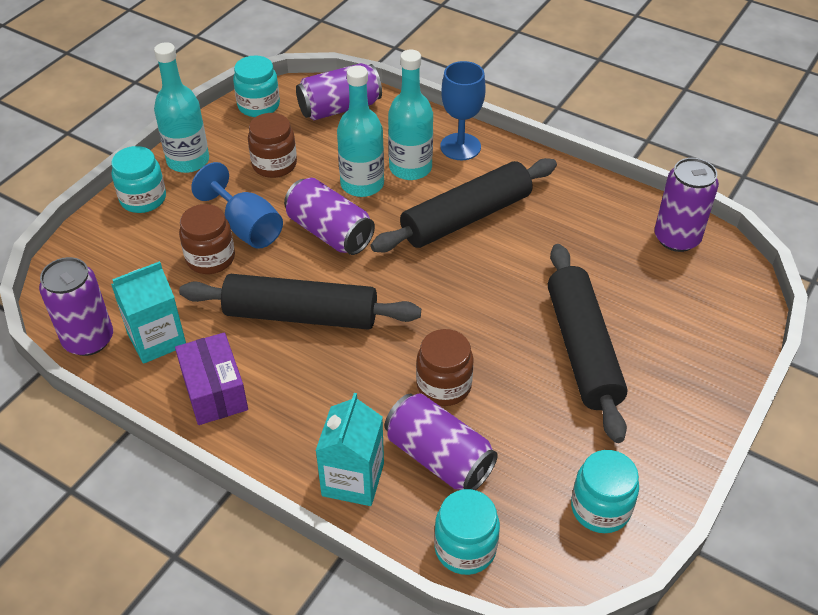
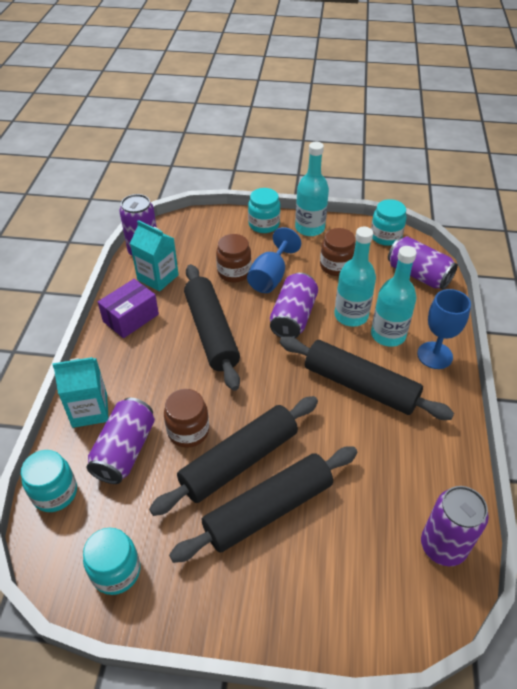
camera: 65 degrees right, 0 degrees up
none -> black rolling pin [149,396,318,516]

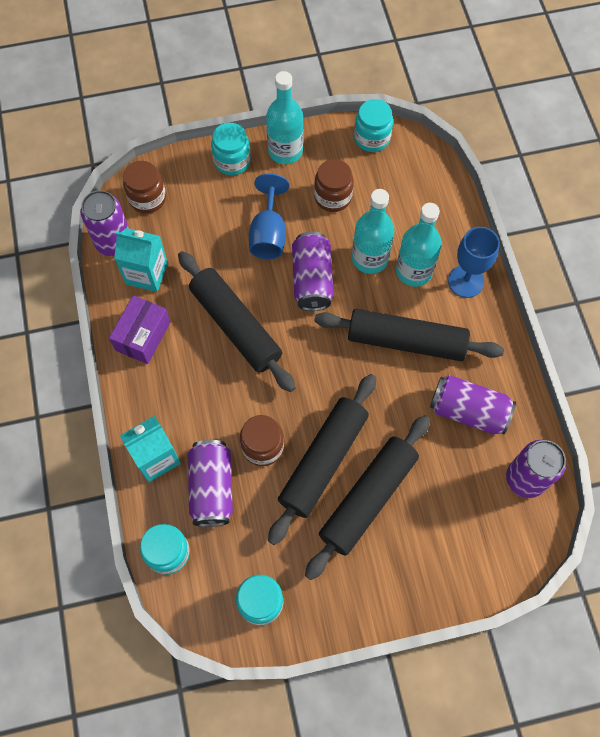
camera: 20 degrees left, 20 degrees up
brown jar [216,234,251,282] -> brown jar moved to [123,161,166,214]
purple can [388,236,458,289] -> purple can moved to [430,375,516,435]

